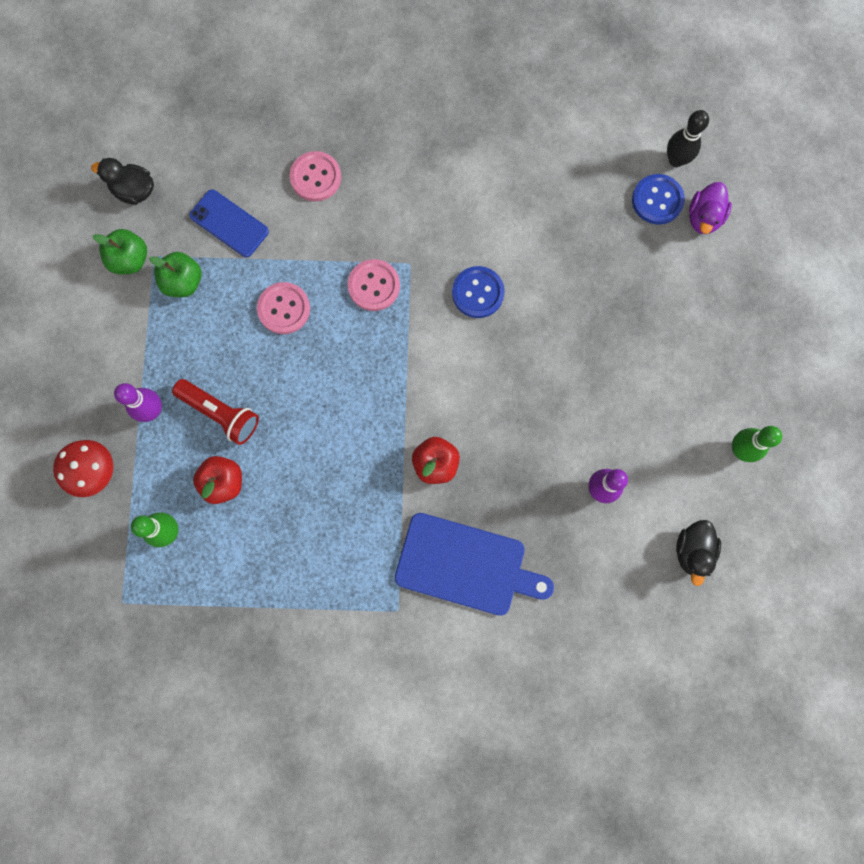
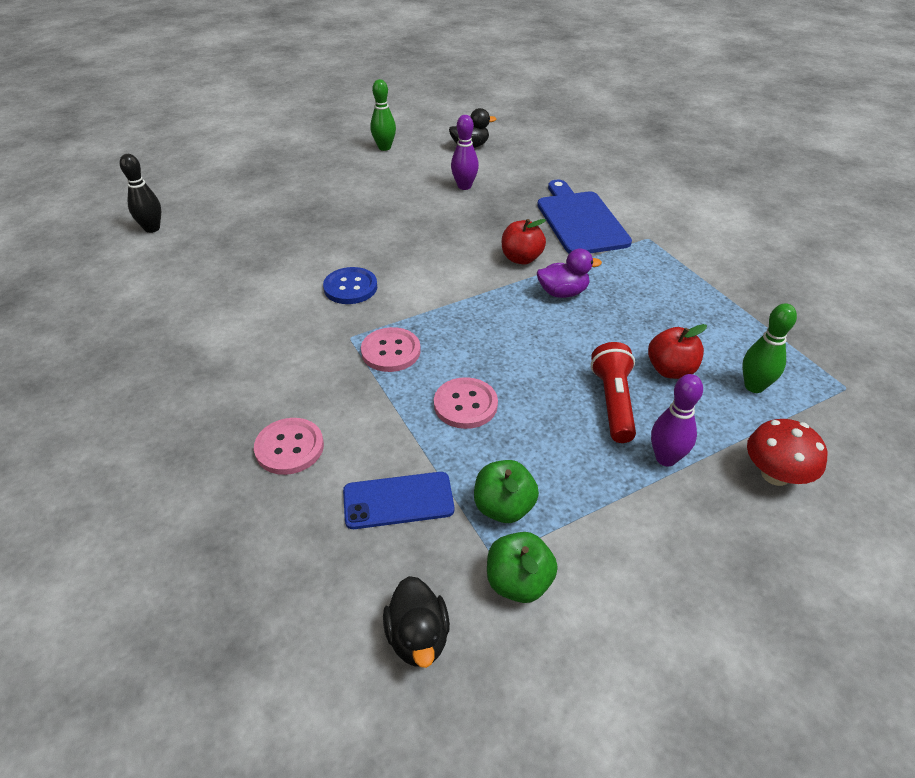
camera: 120 degrees left, 35 degrees down
blue phone [189,189,269,257] -> blue phone turned 75 degrees clockwise [343,472,454,529]
blue button [632,174,685,225] -> none
purple duck [689,182,732,234] -> purple duck moved to [537,249,602,298]

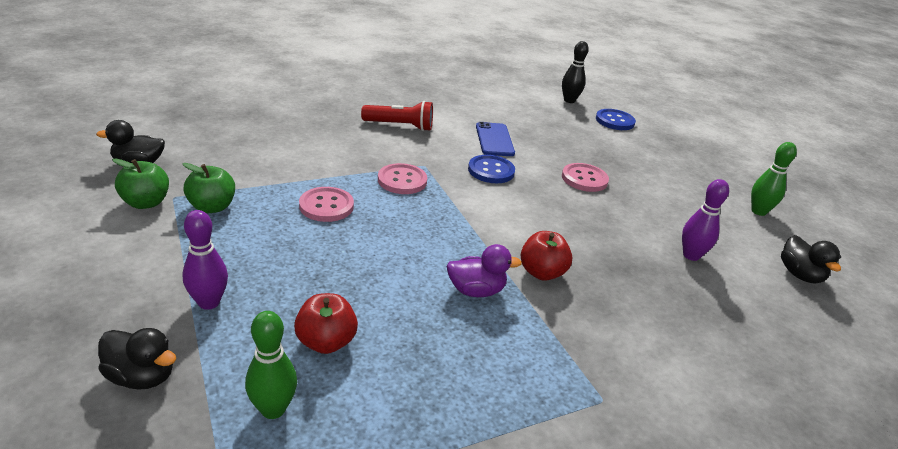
camera: 90 degrees right, 10 degrees down
pink button [254,418,324,475] -> pink button moved to [562,163,609,192]
blue phone [343,472,454,529] -> blue phone moved to [476,122,515,156]
blue cutting board [537,180,632,254] -> none
purple duck [537,249,602,298] -> purple duck turned 90 degrees counterclockwise [447,244,522,297]
red flashlight [591,342,636,443] -> red flashlight moved to [361,101,433,131]
red mushroom [747,419,827,486] -> black duck [98,328,176,390]
none -> blue button [596,109,636,130]

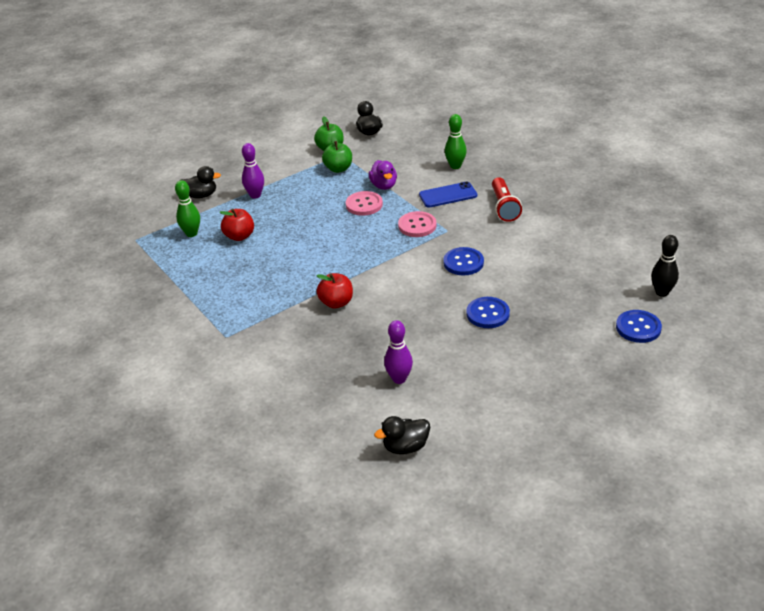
camera: 85 degrees right, 5 degrees up
black duck [98,328,176,390] -> black duck turned 105 degrees counterclockwise [181,166,221,198]
purple duck [447,244,522,297] -> purple duck moved to [369,160,397,190]
blue phone [476,122,515,156] -> blue phone moved to [419,181,477,207]
pink button [562,163,609,192] -> blue button [466,297,510,328]
green bowling pin [751,142,797,216] -> green bowling pin moved to [445,114,467,169]

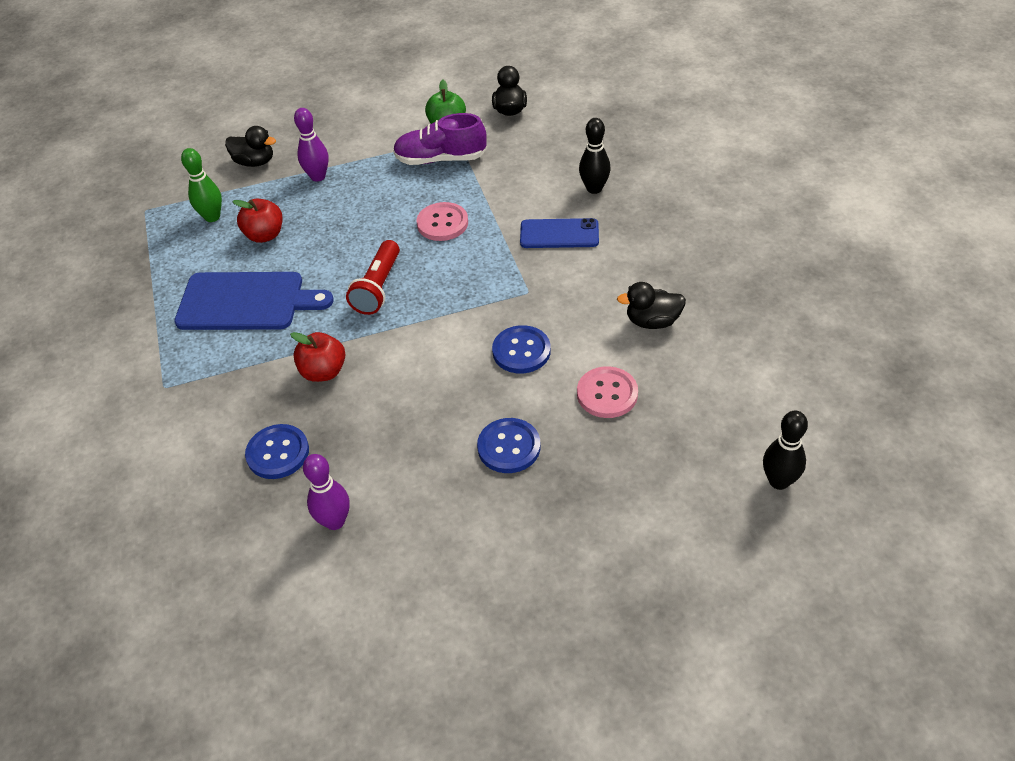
camera: 20 degrees right, 10 degrees up
green apple [322,135,352,173] -> purple shoe [393,113,487,165]
purple duck [369,160,397,190] -> none
black duck [374,416,430,455] -> black duck moved to [617,282,686,329]
pink button [398,211,437,237] -> pink button moved to [577,366,638,418]
green bowling pin [445,114,467,169] -> black bowling pin [579,118,611,194]
red flashlight [492,177,522,222] -> red flashlight moved to [346,240,400,315]
blue button [616,310,662,343] -> blue button moved to [245,424,309,479]
none -> blue cutting board [174,272,334,330]

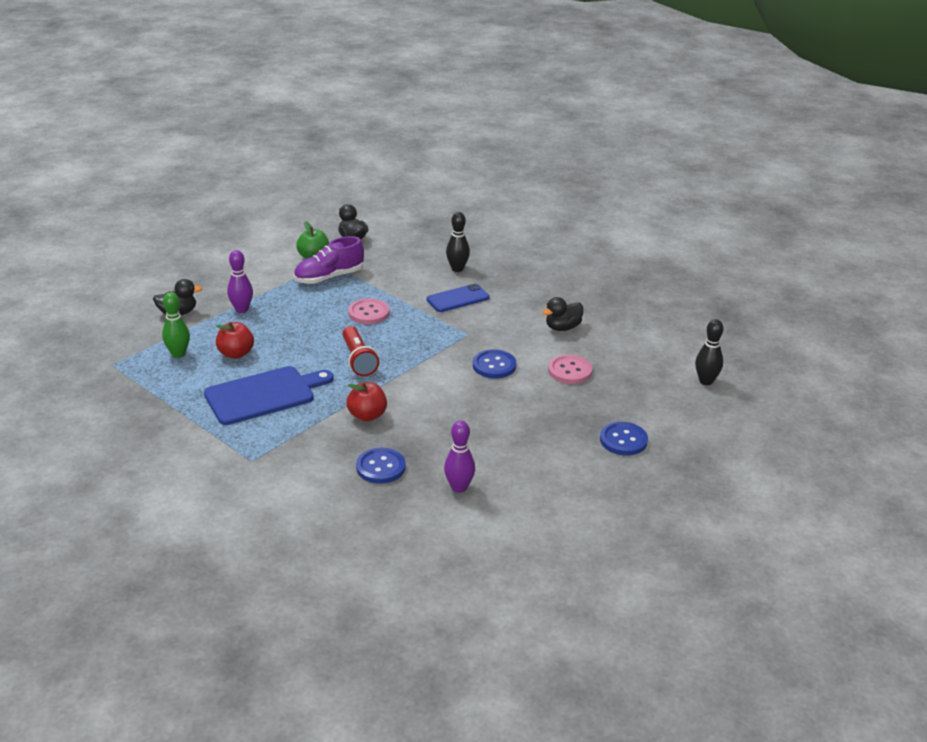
camera: 35 degrees left, 15 degrees down
blue button [477,418,540,473] -> blue button moved to [600,422,648,456]

